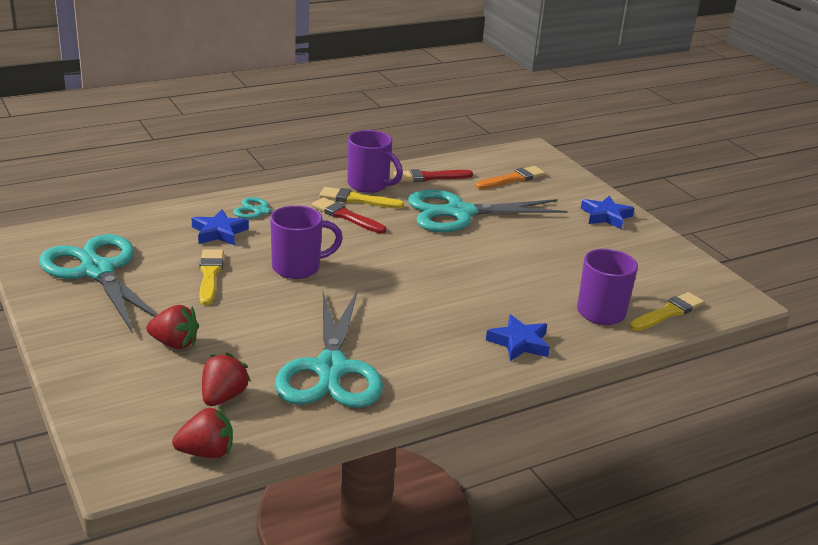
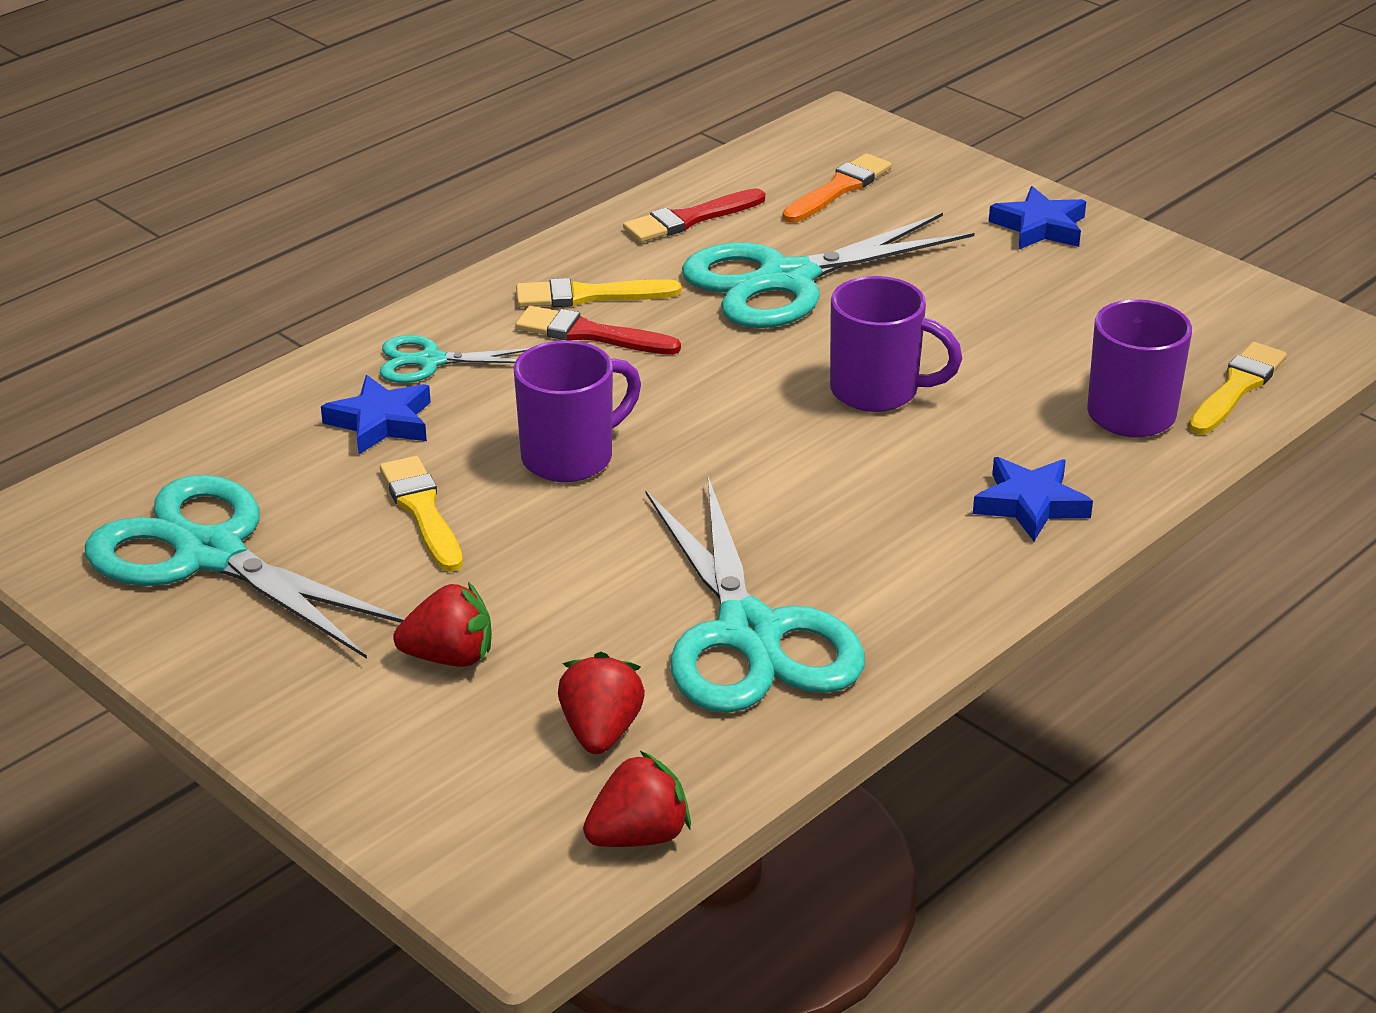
camera: 15 degrees left, 5 degrees up
purple mug [347,130,403,193] -> purple mug moved to [830,276,963,412]

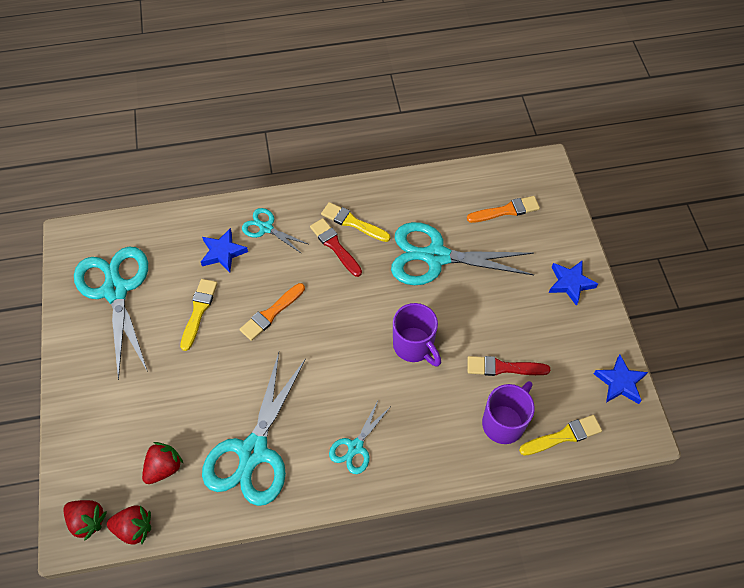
camera: 35 degrees right, 25 degrees up
red strawberry [393,582,492,667] -> red strawberry moved to [63,500,107,541]
purple mug [514,340,641,482] -> orange brush [240,283,305,341]
red brush [623,188,765,242] -> red brush moved to [467,356,550,376]
blue star [973,457,1093,541] -> blue star moved to [594,355,648,404]
none -> turquoise scissors [329,401,390,474]

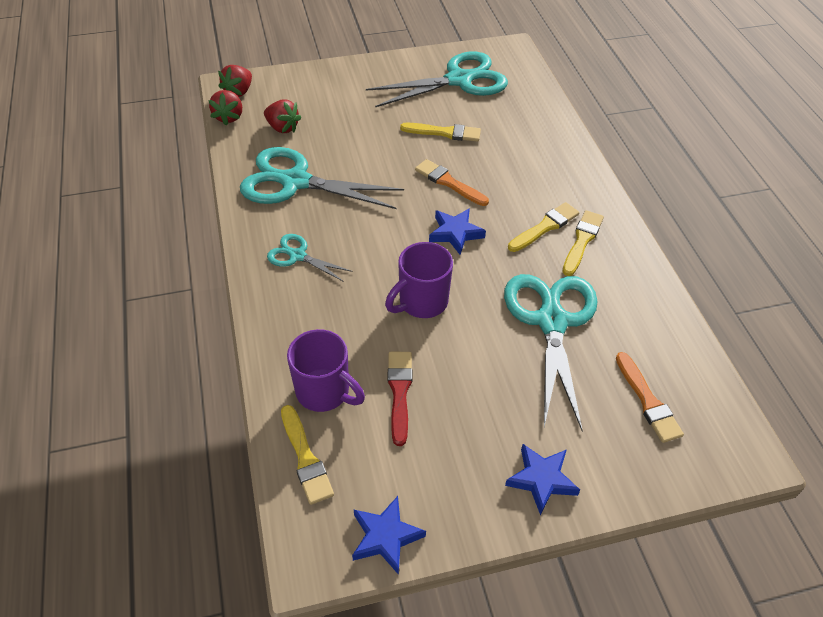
camera: 85 degrees right, 10 degrees down
blue star [201,228,248,273] -> blue star moved to [429,208,486,255]
turquoise scissors [242,208,308,254] -> none
red brush [310,218,362,277] -> yellow brush [508,202,579,252]

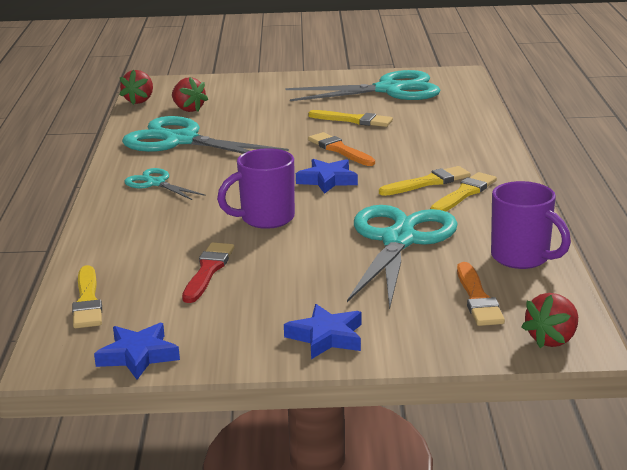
camera: 15 degrees right, 25 degrees down
red strawberry [218,65,252,97] -> red strawberry moved to [522,293,578,348]
purple mug [287,329,365,412] -> purple mug moved to [491,181,571,269]

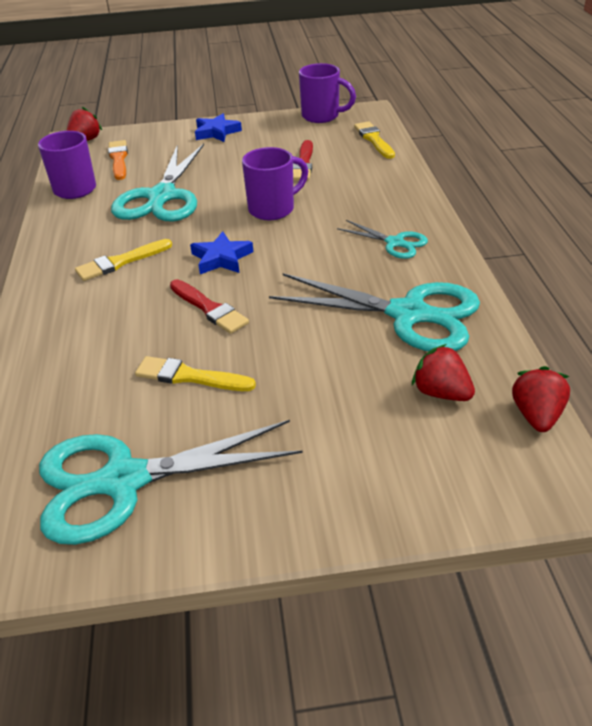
camera: 175 degrees right, 15 degrees up
blue star [94,323,180,380] -> purple mug [299,63,356,123]
orange brush [308,132,375,166] -> red brush [170,279,249,334]
yellow brush [430,172,497,212] -> none

